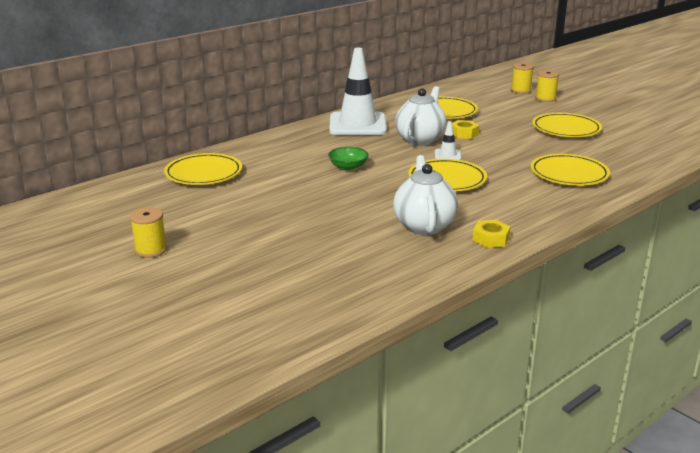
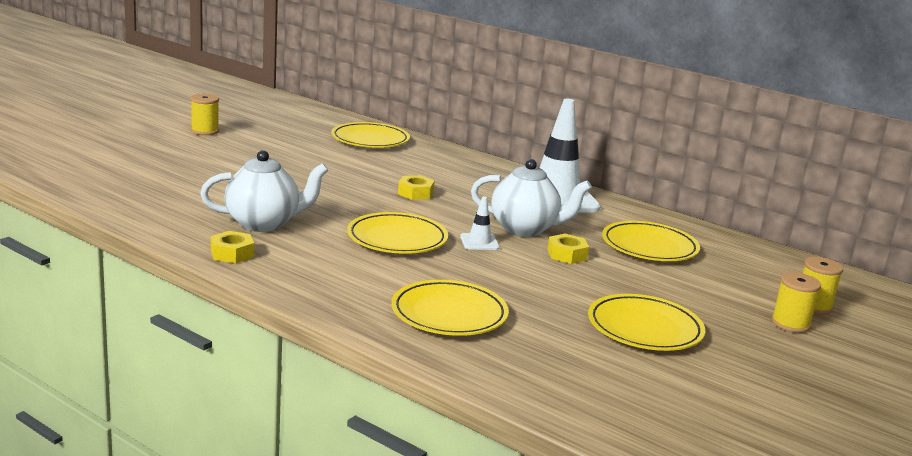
camera: 75 degrees right, 5 degrees down
green bowl [328,147,369,170] -> yellow nut [398,175,435,200]

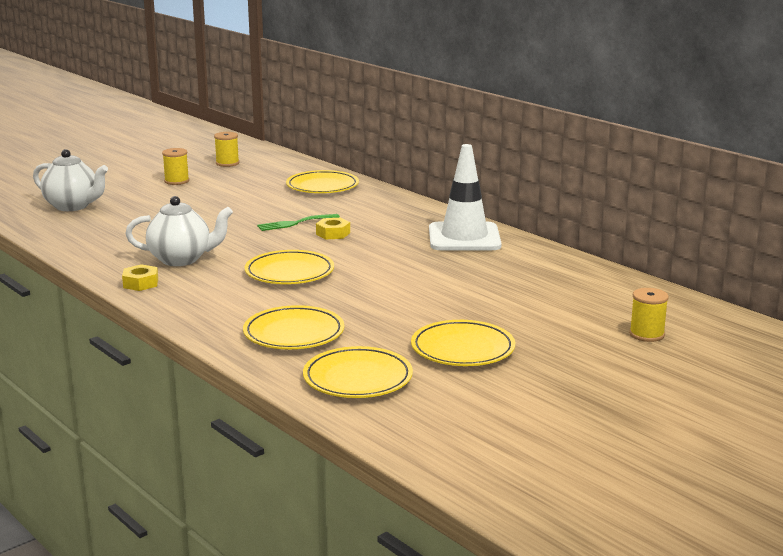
camera: 15 degrees right, 0 degrees up
white traffic cone [460,196,500,250] -> none
white teapot [471,159,592,237] -> white teapot moved to [33,149,108,211]
yellow nut [547,234,589,264] -> none
yellow plate [602,221,700,261] -> yellow plate moved to [303,346,413,398]
yellow spool [771,272,821,333] -> yellow spool moved to [214,132,239,167]
none -> green fork [257,214,340,231]

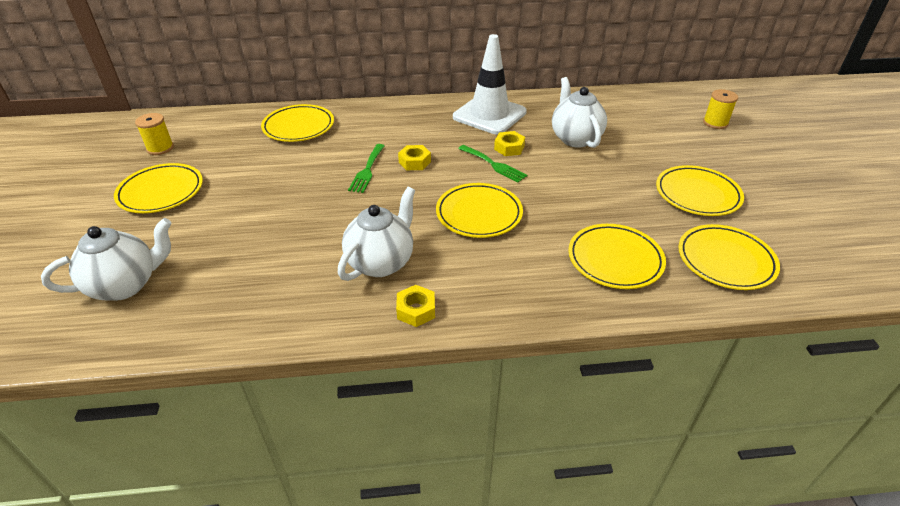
camera: 55 degrees left, 20 degrees up
yellow spool [162,148,189,185] -> yellow plate [114,163,203,213]
none -> green fork [458,145,528,183]
none -> yellow nut [494,131,525,156]
none -> white teapot [552,77,607,148]

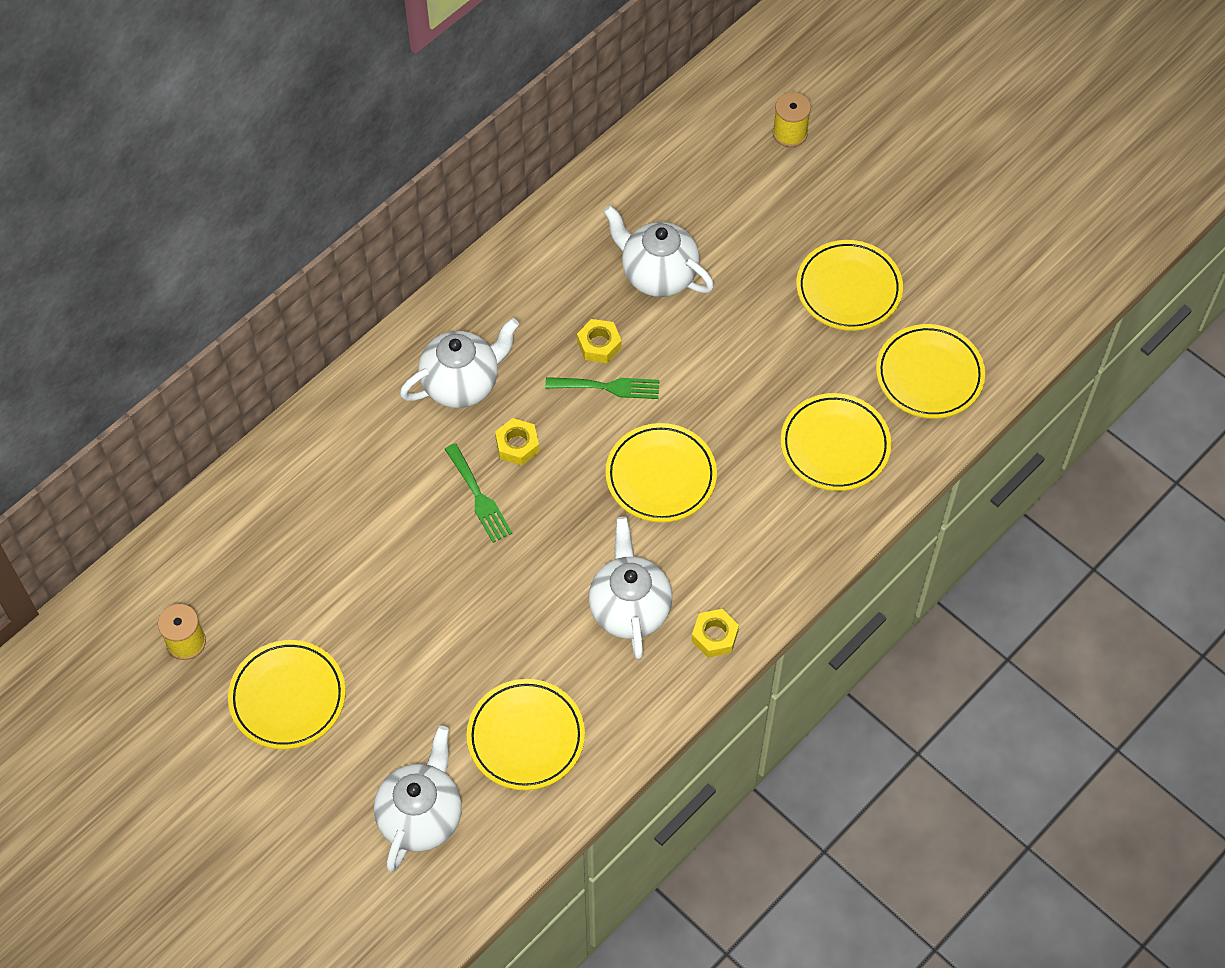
camera: 40 degrees left, 20 degrees up
yellow plate [261,104,334,142] -> yellow plate moved to [467,679,585,790]
white traffic cone [453,34,527,134] -> none
none -> white teapot [400,318,519,408]

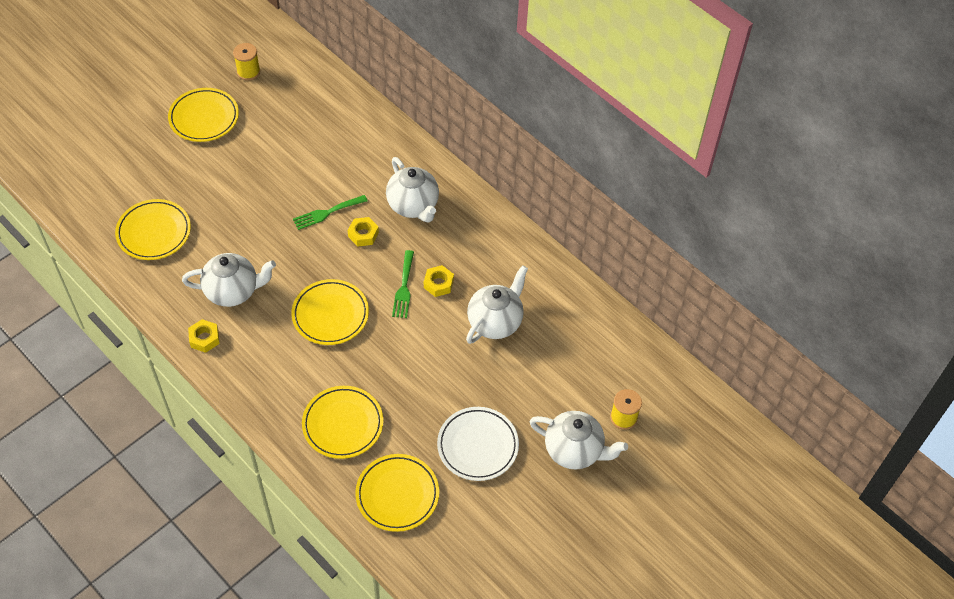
camera: 90 degrees right, 5 degrees down
white teapot [374,726,462,872] -> white teapot moved to [529,411,628,470]
yellow plate [796,240,903,331] -> white plate [437,407,519,481]

